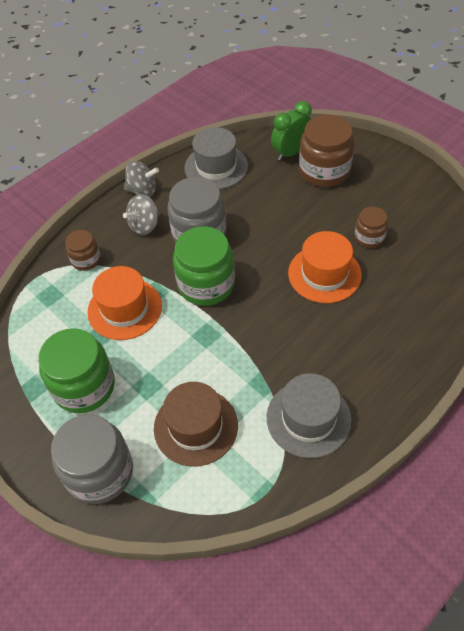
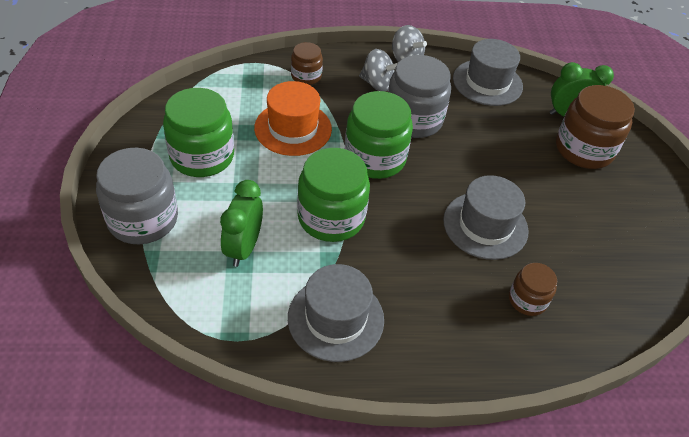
camera: 35 degrees right, 5 degrees down
grey spinning top [123,194,159,235] -> grey spinning top turned 150 degrees counterclockwise [359,49,398,92]
brown hat [154,382,238,467] -> green clock [220,180,263,267]
orange hat [288,231,362,303] -> grey hat [443,175,529,260]
brown jar [355,207,388,248] -> brown jar moved to [509,263,557,316]
none -> green jar [297,148,370,242]

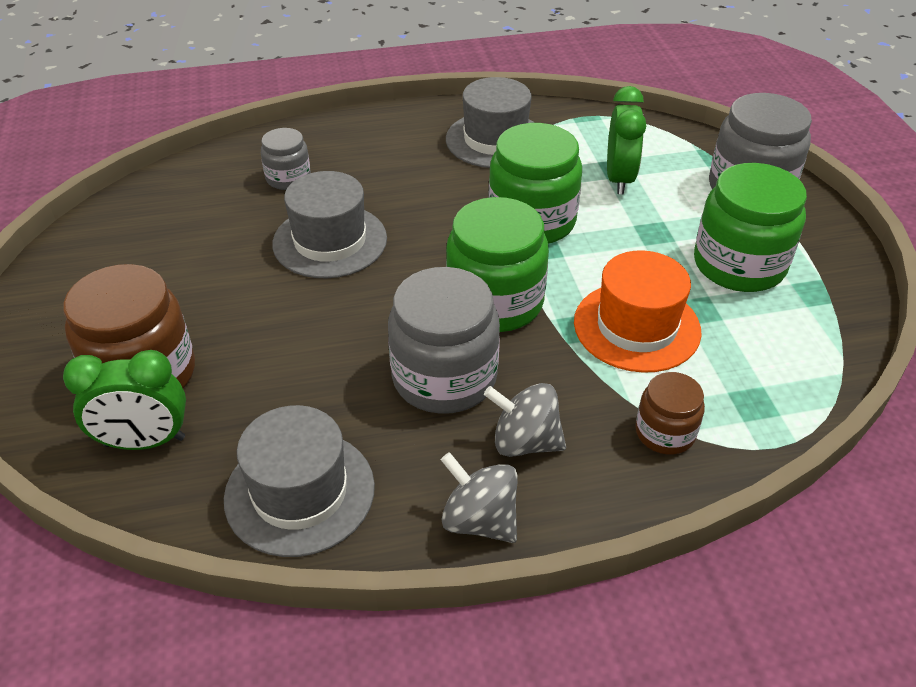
camera: 175 degrees right, 5 degrees down
brown jar [509,263,557,316] -> grey jar [261,128,311,190]

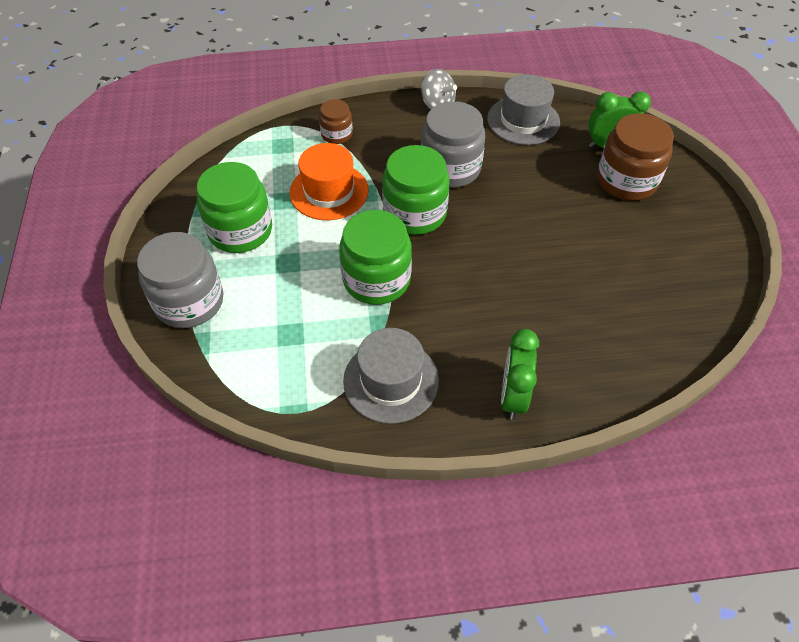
camera: 175 degrees left, 10 degrees up
grey jar [261,128,311,190] -> none
grey hat [272,171,387,278] -> none
grey spinning top [484,383,566,457] -> none
green clock [607,86,646,194] -> green clock moved to [501,329,539,419]

